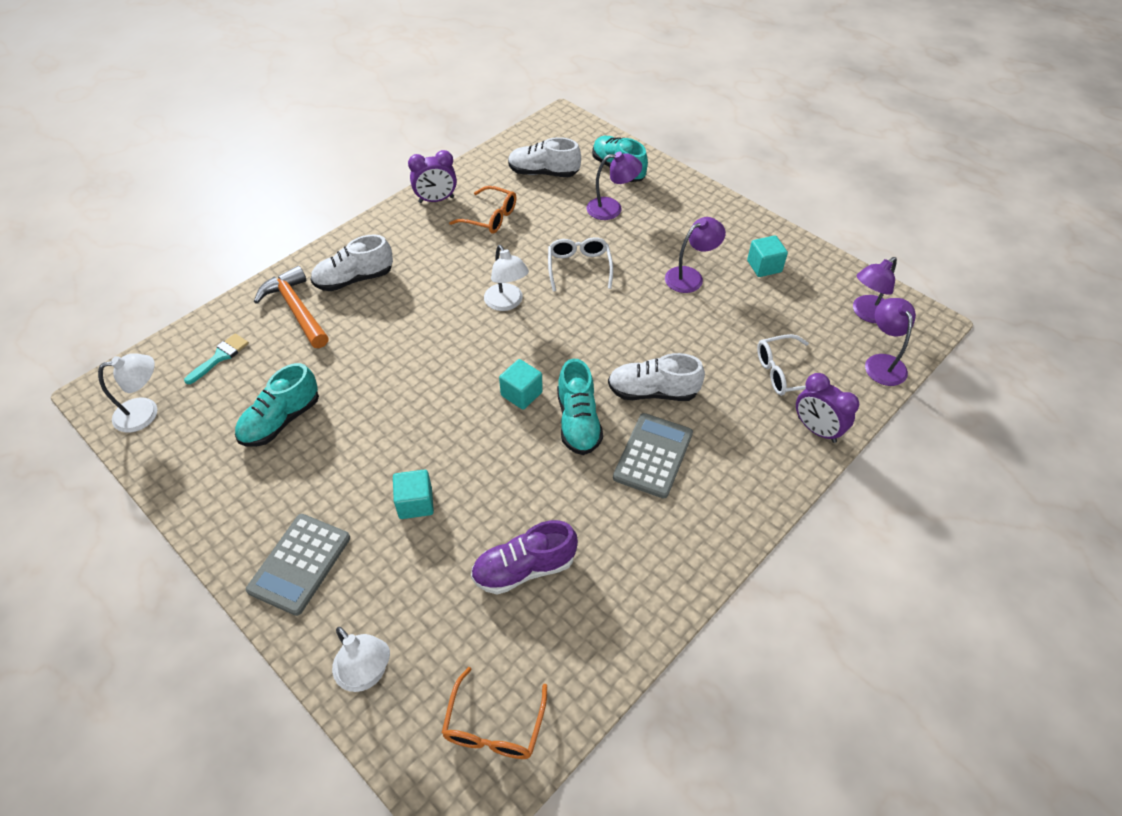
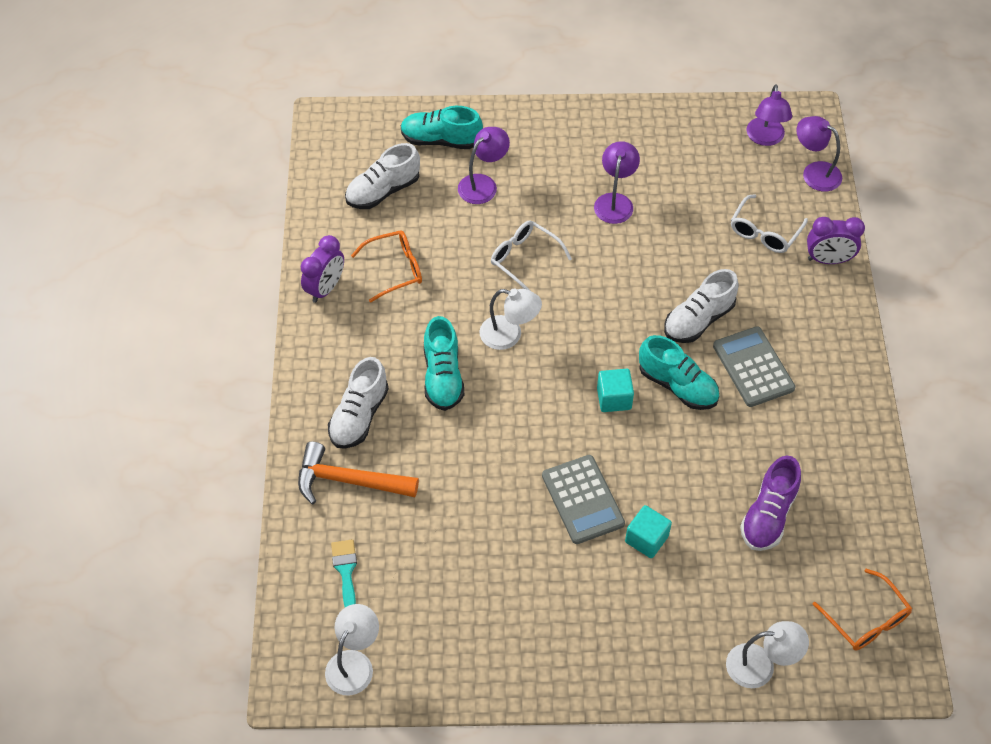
camera: 45 degrees left, 5 degrees up
turquoise shoe [235,363,319,447] -> turquoise shoe moved to [424,316,464,411]
grey calculator [246,514,350,616] -> grey calculator moved to [542,455,625,544]
turquoise cube [747,235,788,277] -> none

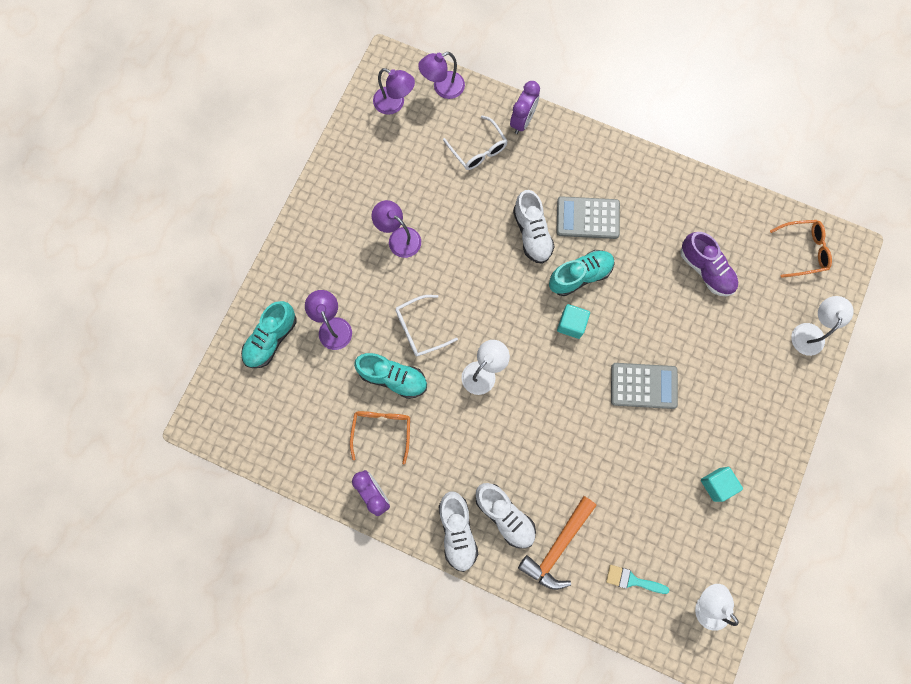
camera: 65 degrees left, 20 degrees up
white shoe [345,143,420,209] -> white shoe moved to [439,492,478,572]
turquoise shoe [424,316,464,411] -> turquoise shoe moved to [354,353,427,399]
turquoise cube [625,505,672,558] -> turquoise cube moved to [701,467,743,502]

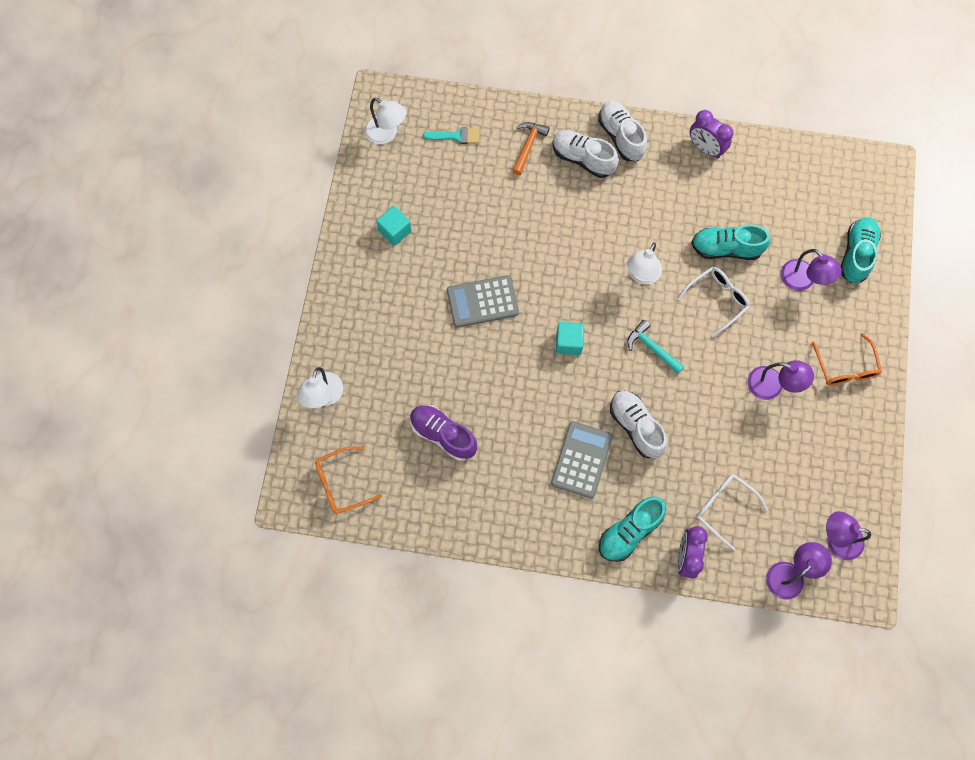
camera: 165 degrees right, 5 degrees down
orange glasses [350,411,410,465] -> orange glasses moved to [812,333,882,385]
orange hammer [518,496,597,590] -> orange hammer [512,122,550,175], size x0.66
turquoise shoe [549,250,615,296] -> turquoise shoe moved to [599,496,666,562]
grey calculator [556,196,620,239] -> grey calculator turned 60 degrees counterclockwise [551,421,613,499]
none -> turquoise hammer [627,320,685,374]

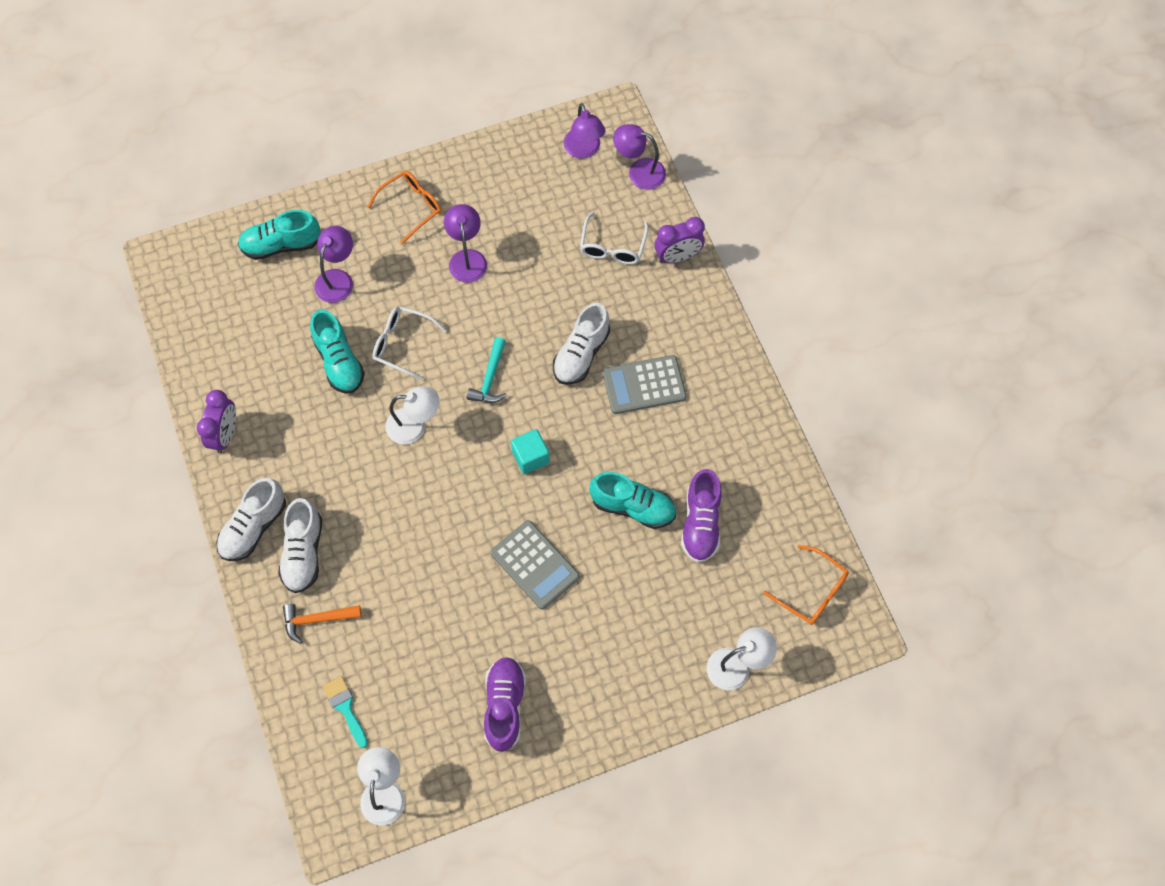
camera: 120 degrees left, 5 degrees down
turquoise cube [376,206,412,246] -> purple shoe [484,657,526,752]
turquoise shoe [599,496,666,562] -> turquoise shoe moved to [589,472,676,529]

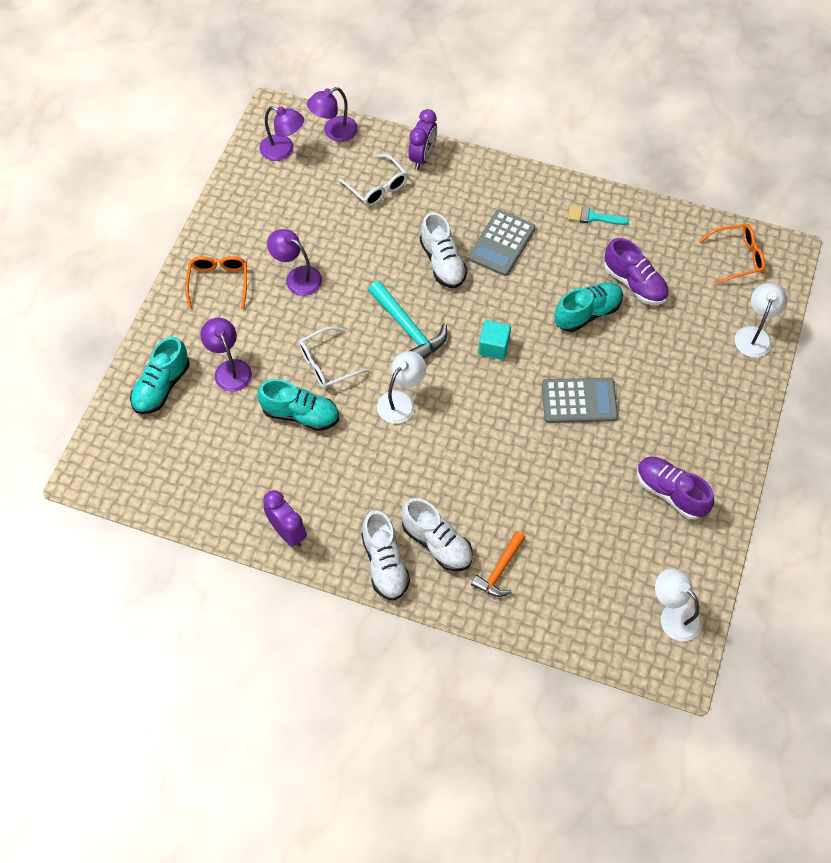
camera: 50 degrees left, 5 degrees down
turquoise brush [323,676,368,748] -> turquoise brush moved to [568,205,629,225]
turquoise hammer [467,337,507,403] -> turquoise hammer [368,281,447,359], size x1.51

